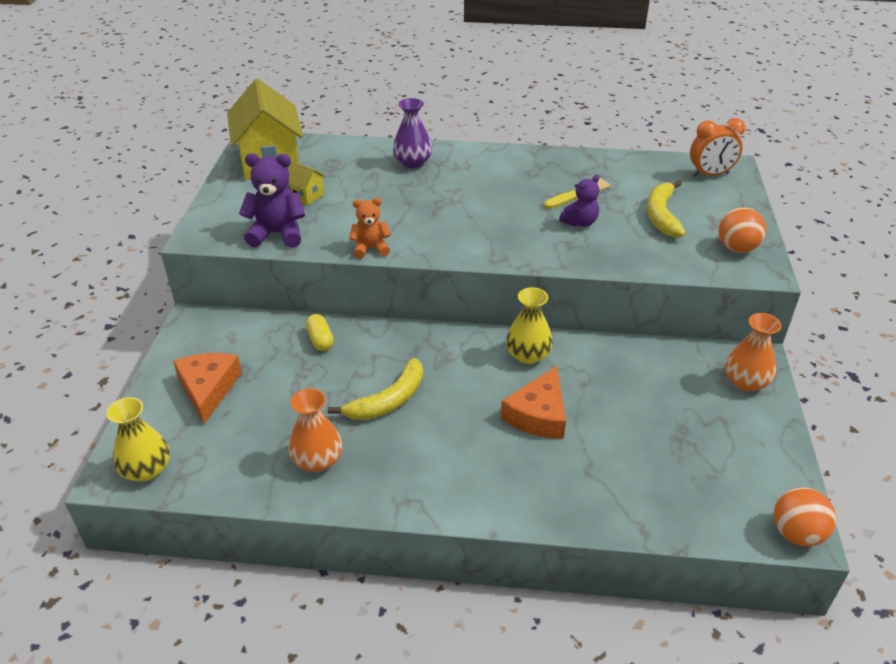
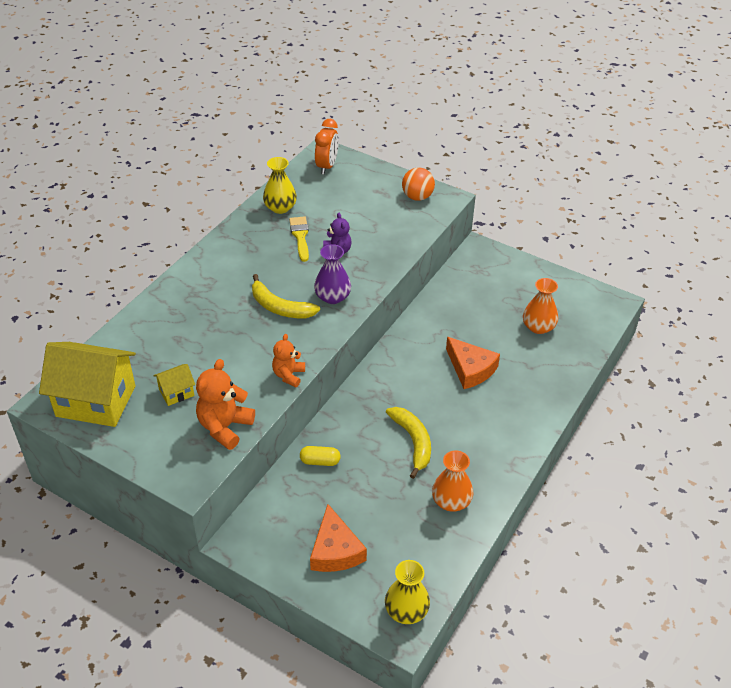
camera: 65 degrees left, 5 degrees up
orange cheese [173,353,242,424] -> orange cheese turned 120 degrees counterclockwise [310,504,367,572]
purple teddy bear [239,153,305,248] -> orange teddy bear [196,359,255,450]
purple vase [393,98,432,168] -> purple vase moved to [314,244,351,304]
yellow vase [506,287,553,364] -> yellow vase moved to [263,157,297,214]
yellow banana [647,180,686,238] -> yellow banana moved to [252,274,320,318]
orange vase [725,313,782,391] -> orange vase moved to [523,278,558,334]
orange ball [774,487,836,547] -> none

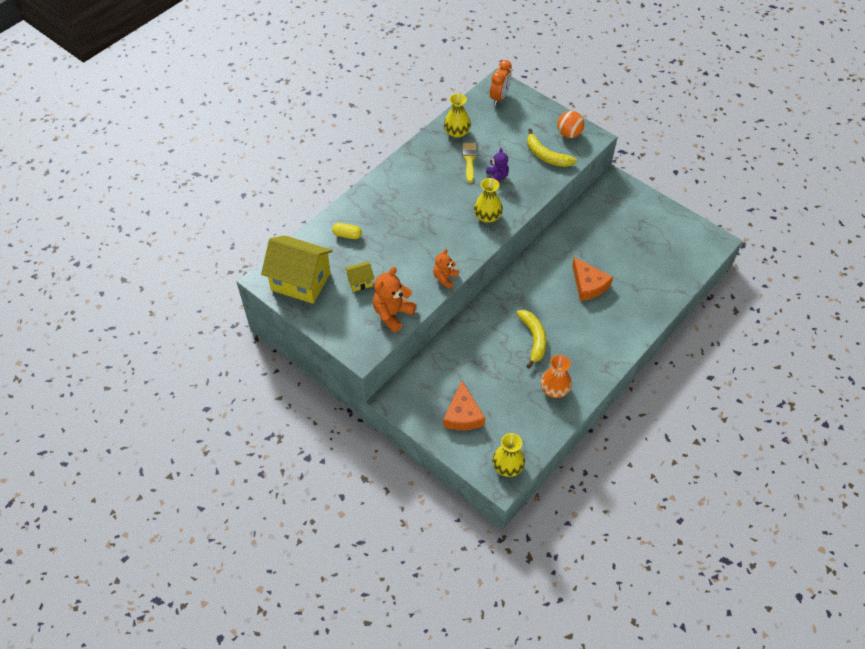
camera: 10 degrees right, 10 degrees up
yellow banana [252,274,320,318] -> yellow banana moved to [527,129,577,167]
yellow capsule [300,446,341,466] -> yellow capsule moved to [332,223,362,239]
purple vase [314,244,351,304] -> yellow vase [474,178,503,223]
orange vase [523,278,558,334] -> none

